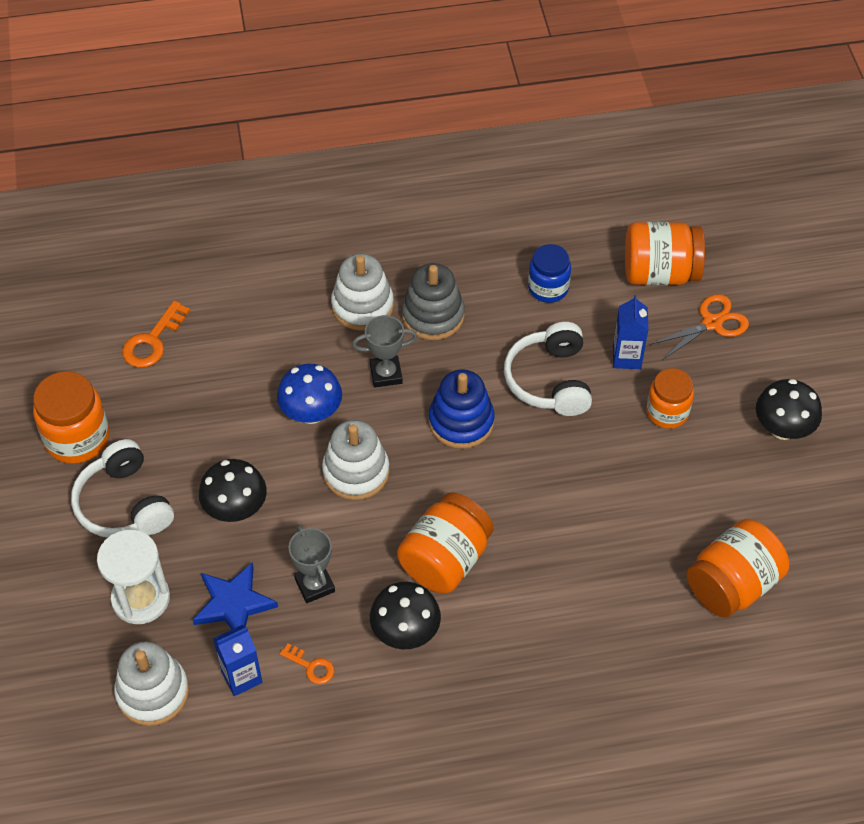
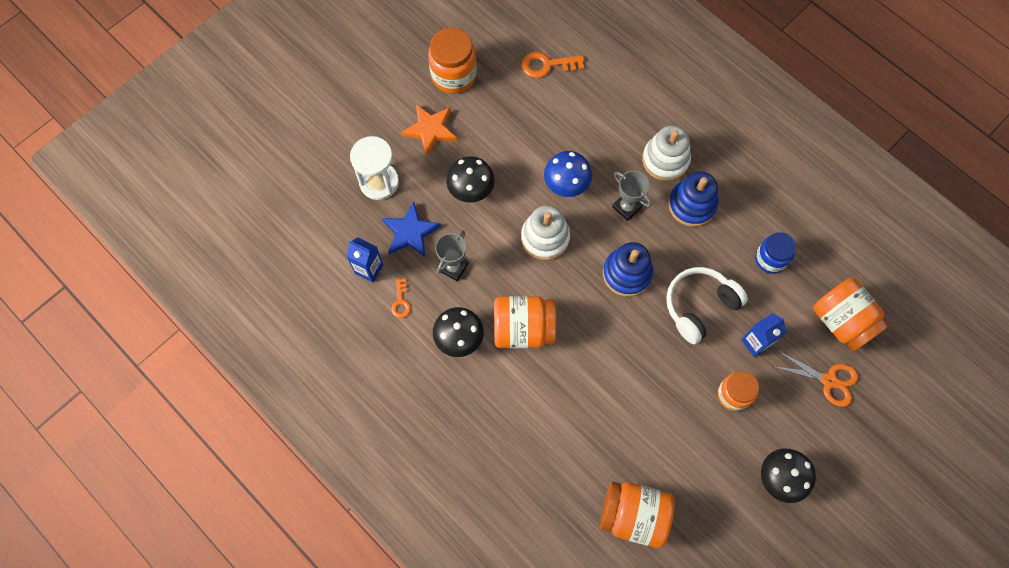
camera: 55 degrees right, 15 degrees up
white headphones [71,439,174,538] -> orange star [401,104,458,156]
white stacking toy [114,642,189,726] -> none
grey stacking toy [402,263,465,340] -> blue stacking toy [668,171,718,227]

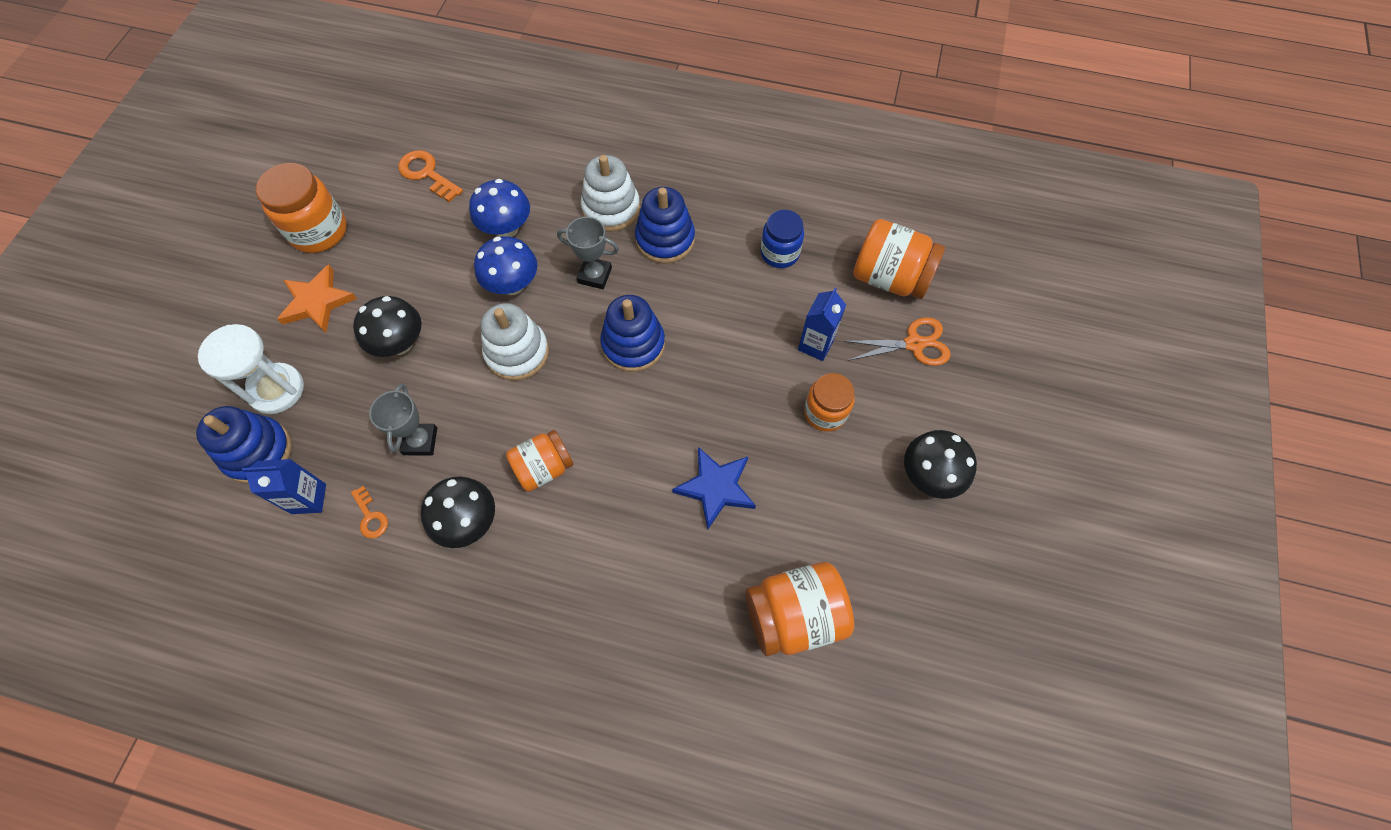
camera: 30 degrees left, 5 degrees down
blue star [382,202,441,258] -> blue star moved to [672,447,756,530]
orange jar [494,296,556,349] -> orange jar [506,430,574,492], size x0.66
orange key [522,52,584,78] -> orange key turned 75 degrees clockwise [398,150,463,202]
white headphones [666,267,748,344] -> none
none -> blue stacking toy [196,406,292,484]
none -> blue mushroom [469,179,530,237]

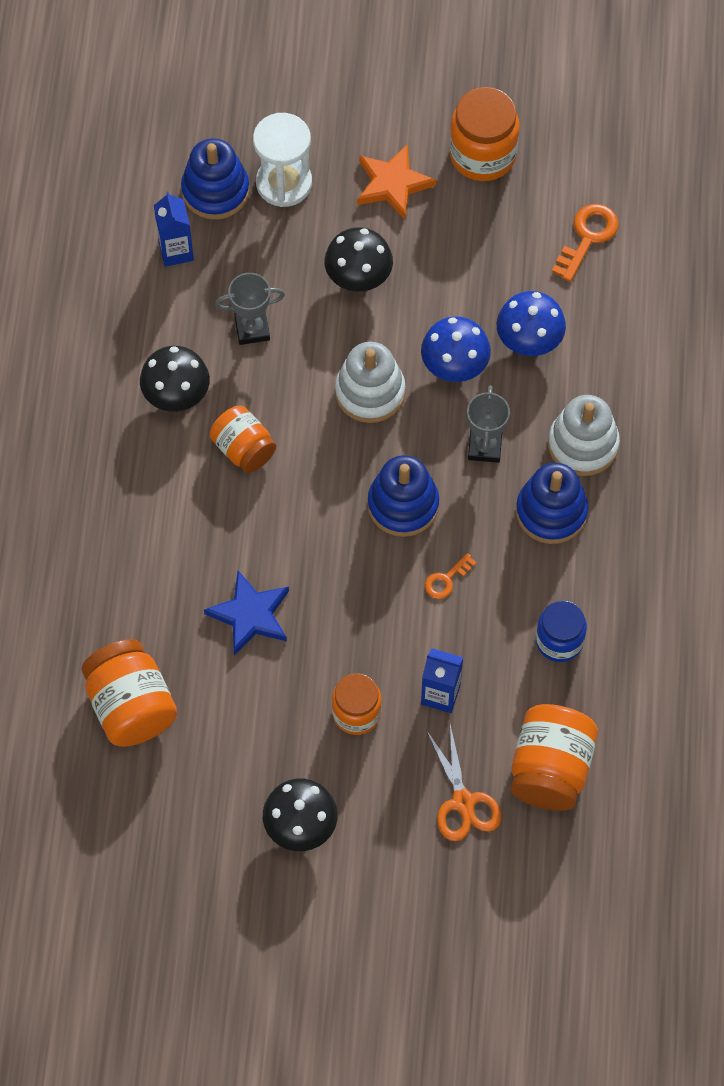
camera: 80 degrees right, 0 degrees up
orange key [351,486,388,538] -> orange key moved to [425,553,476,599]

